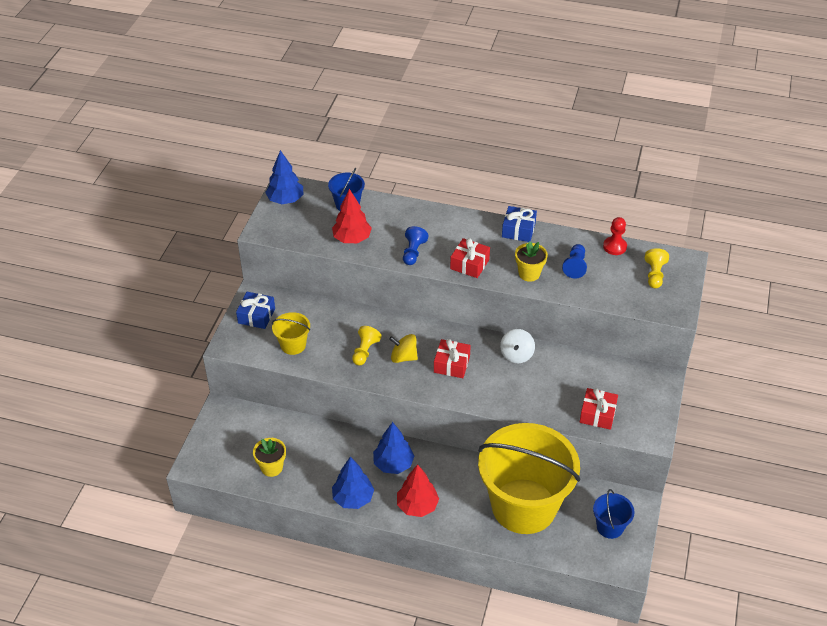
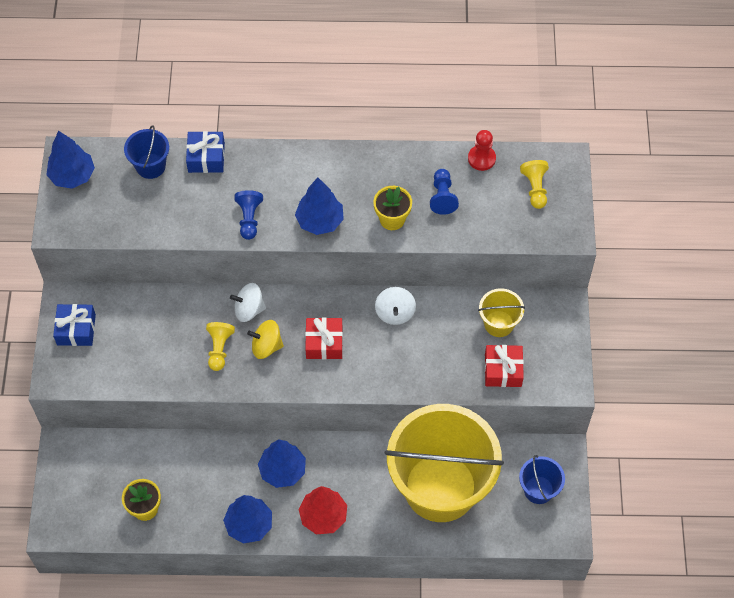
camera: 15 degrees left, 15 degrees up
yellow bucket [272,312,310,355] -> yellow bucket moved to [478,288,525,337]
red tree [332,189,372,243] -> none
red gift [450,238,490,278] -> blue tree [295,178,344,235]
blue gift [502,206,537,242] -> blue gift moved to [186,131,225,173]
none -> white spinning top [230,283,266,322]

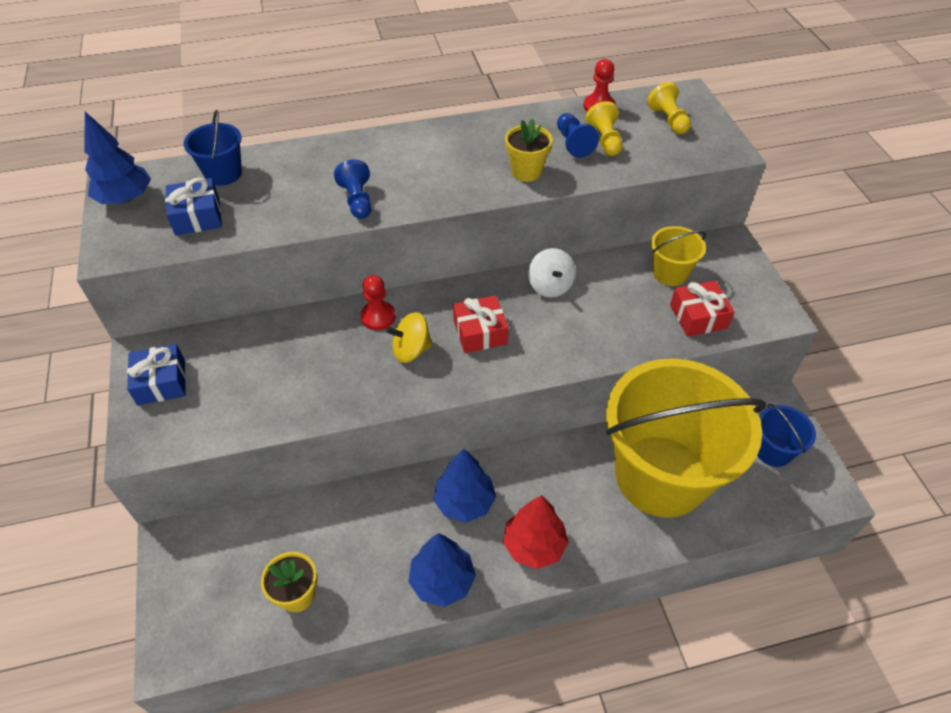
camera: 15 degrees left, 10 degrees down
blue gift [186,131,225,173] -> blue gift moved to [165,178,222,235]
yellow pawn [206,322,235,371] -> yellow pawn moved to [585,101,623,156]
white spinning top [230,283,266,322] -> red pawn [360,275,396,330]
blue tree [295,178,344,235] -> none

